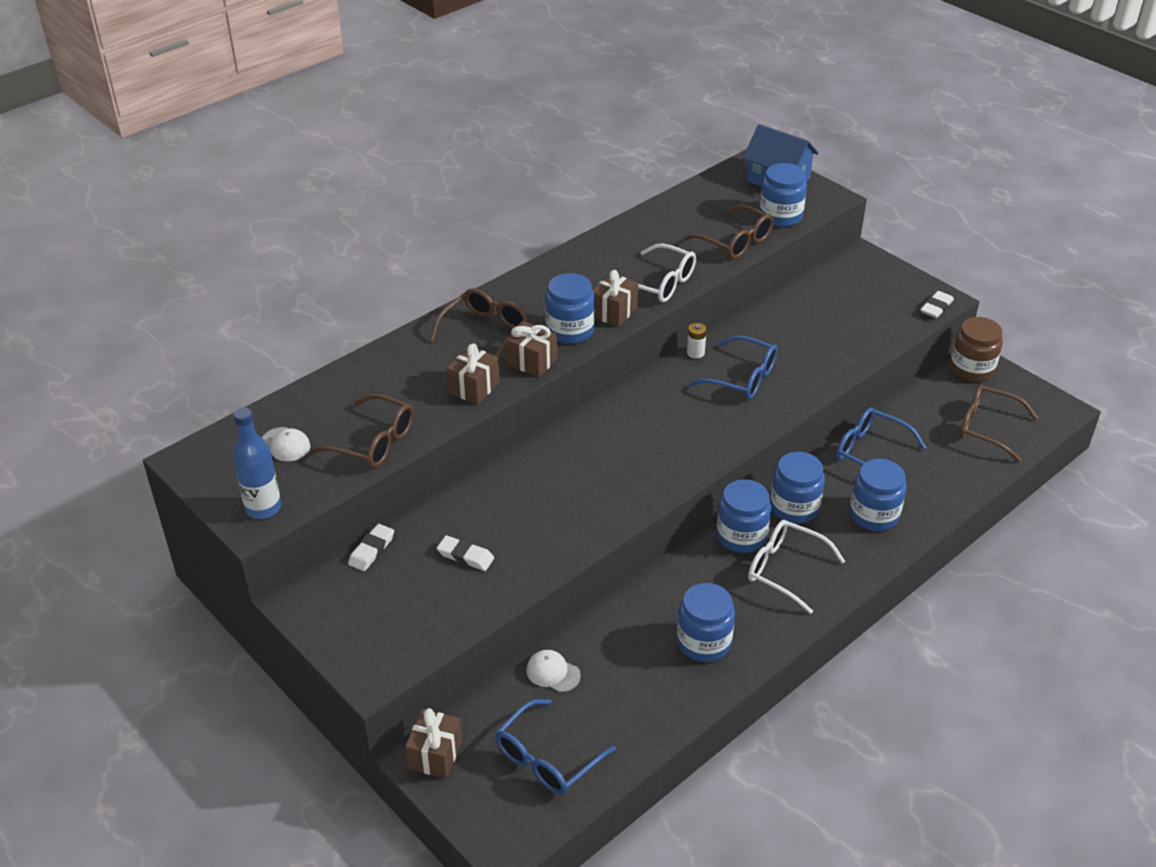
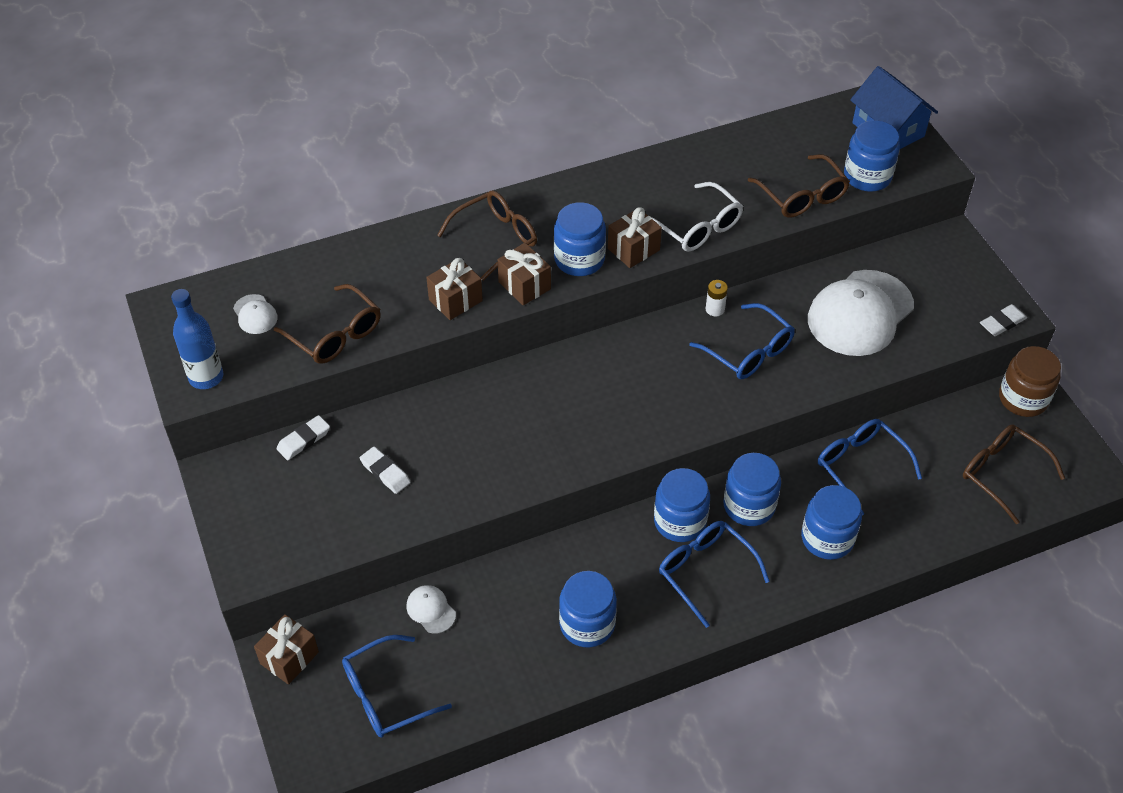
camera: 20 degrees right, 10 degrees up
white glasses [748,520,845,614] -> blue glasses [659,521,770,628]
none -> white cap [808,270,914,356]

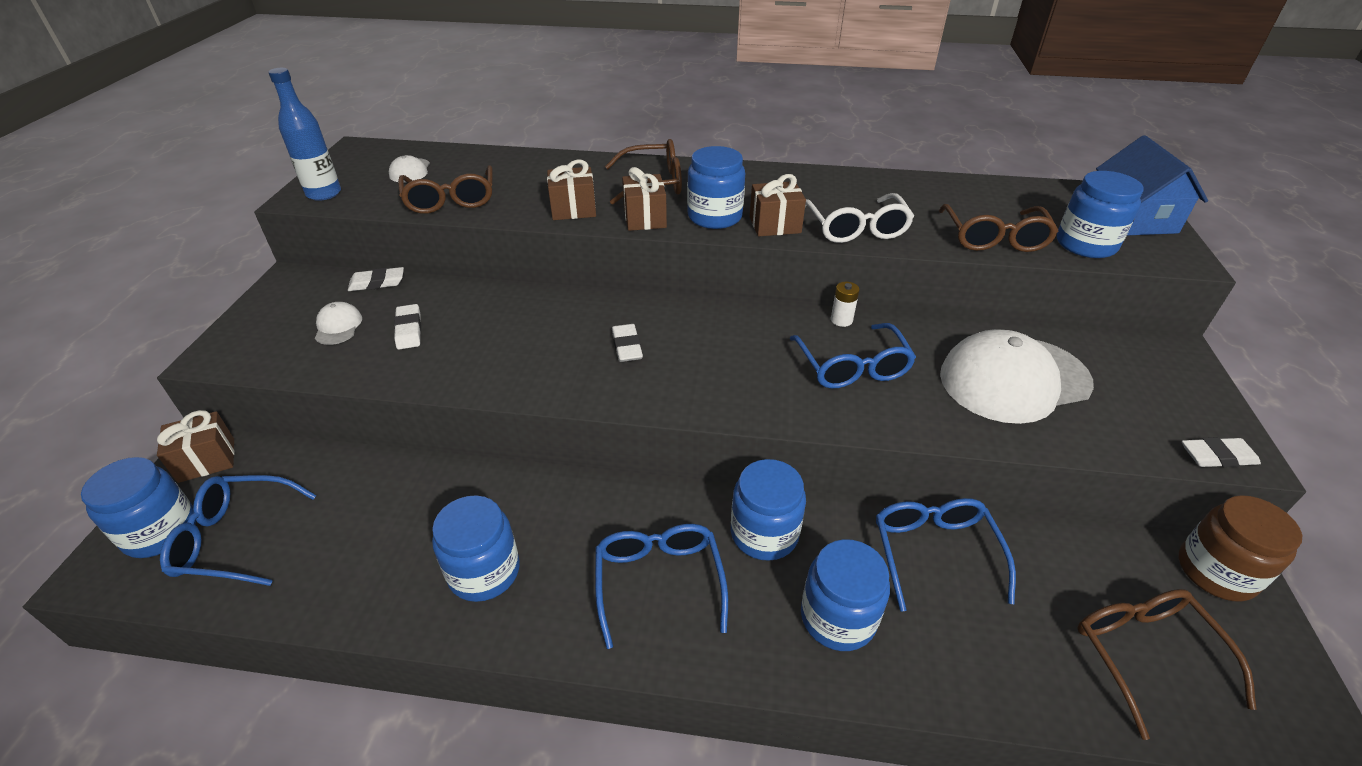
camera: 30 degrees right, 10 degrees down
white cap [406,585,456,634] -> white cap moved to [315,302,362,345]
blue jar [654,468,710,542] -> blue jar moved to [81,457,196,558]
none -> white eraser [612,324,643,362]

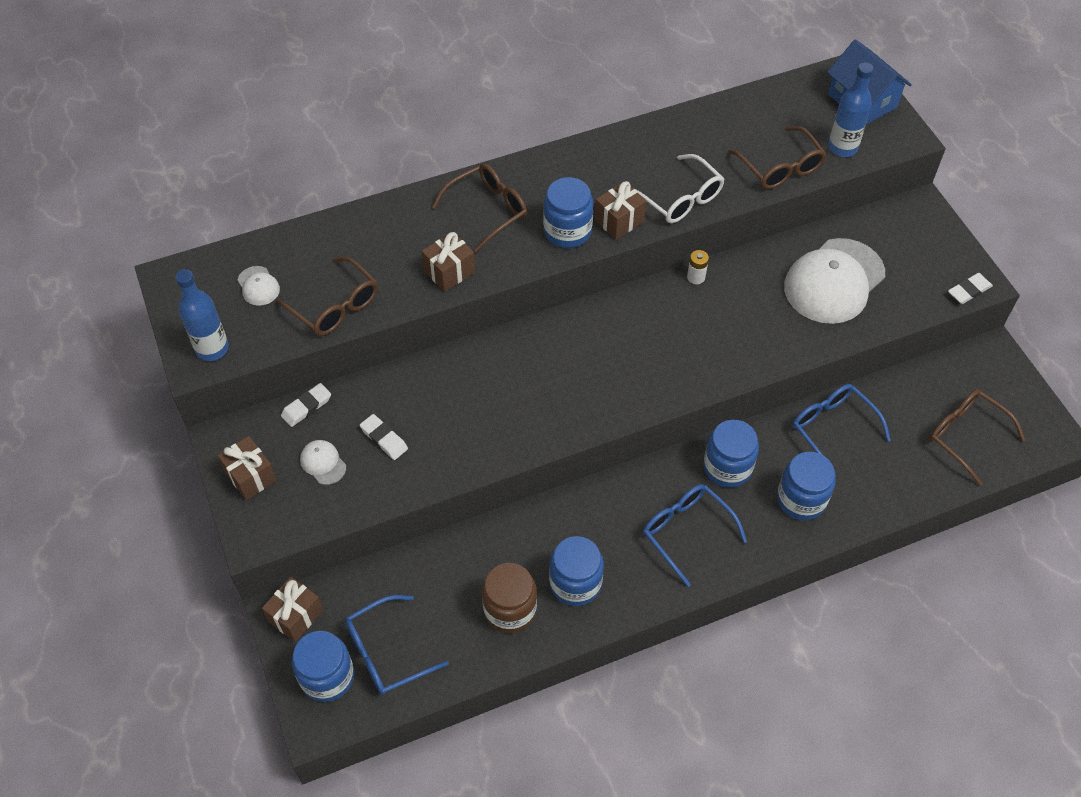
camera: 30 degrees left, 15 degrees up
white eraser [612,324,643,362] -> none
brown gift [622,167,667,231] -> brown gift moved to [217,436,277,500]
blue glasses [789,323,916,388] -> none
blue jar [1057,171,1144,258] -> blue bottle [828,63,874,157]
brown jar [1179,495,1302,602] -> brown jar moved to [482,563,537,633]

